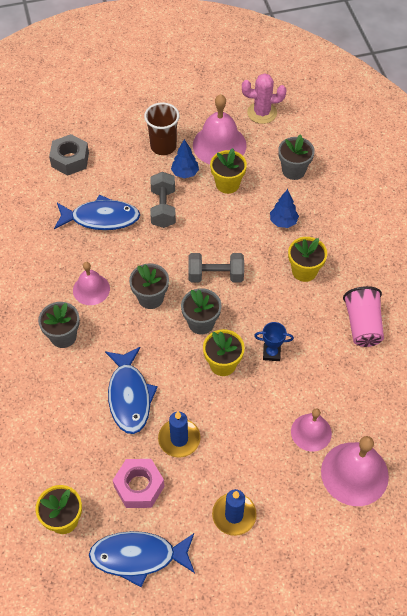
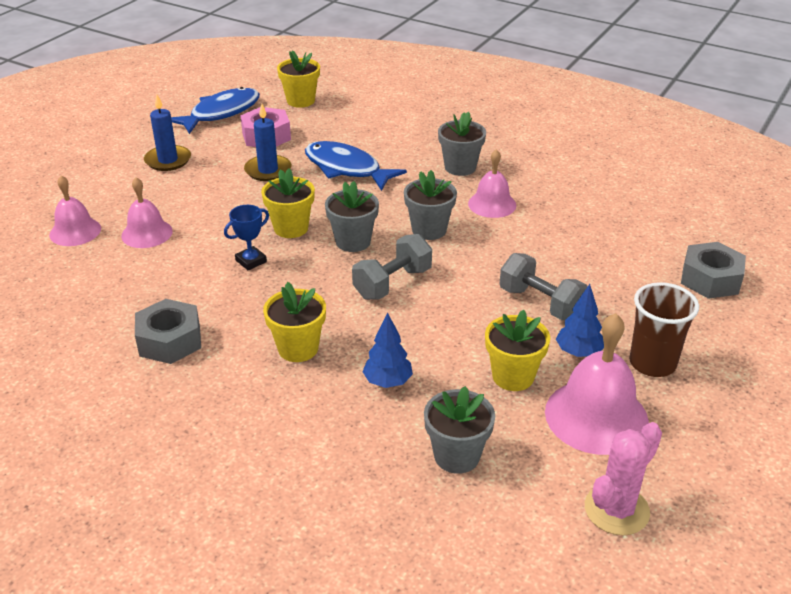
camera: 135 degrees right, 20 degrees down
blue fish [54,195,140,230] -> none
pink bell [321,436,389,506] -> pink bell [49,175,101,246], size x0.62
pink cup [343,286,384,347] -> grey nut [135,299,201,364]

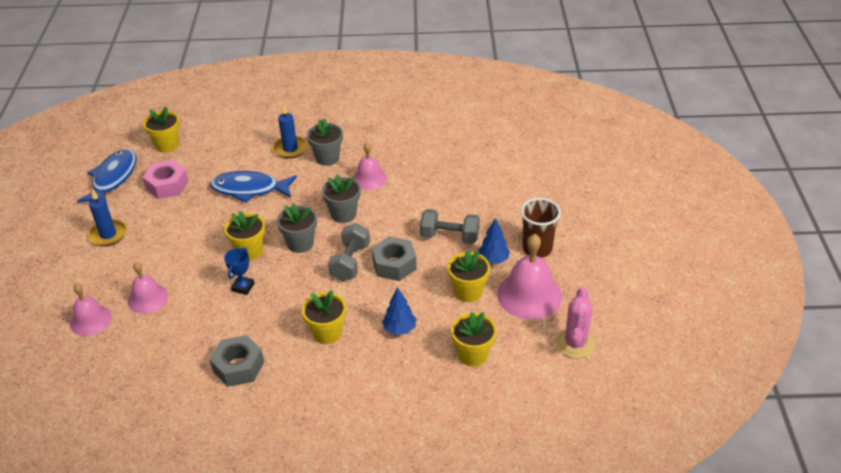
camera: 30 degrees left, 5 degrees up
blue candle [244,104,292,181] -> blue candle moved to [273,104,308,159]
grey flower pot [424,386,495,474] -> yellow flower pot [451,312,496,366]
grey nut [681,242,746,299] -> grey nut moved to [372,236,417,281]

